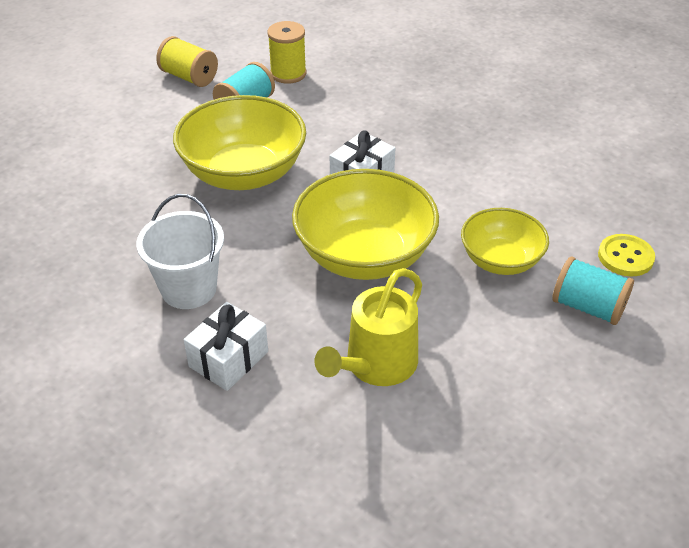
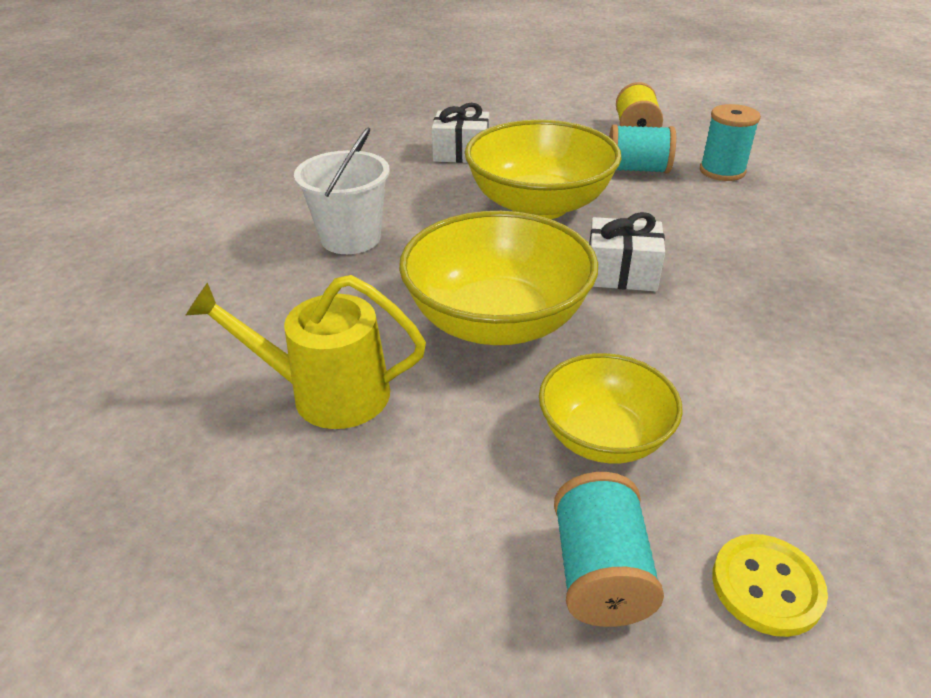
camera: 60 degrees right, 5 degrees down
white gift [184,302,268,391] -> white gift moved to [432,103,489,163]
yellow spool [267,21,306,84] -> turquoise spool [700,104,761,181]

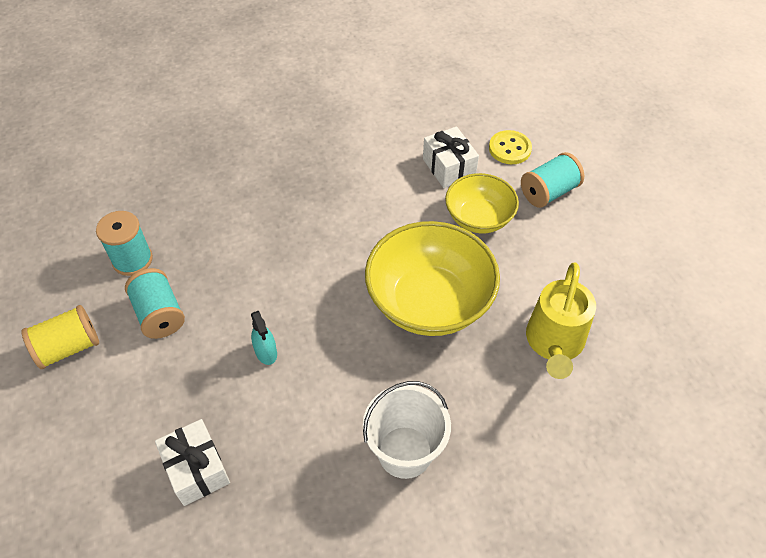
camera: 125 degrees left, 15 degrees up
yellow watering can [186,275,426,429] -> yellow watering can turned 45 degrees clockwise [526,262,596,379]
yellow bowl [465,120,621,219] -> turquoise spray bottle [251,311,277,365]
white gift [589,212,665,291] -> white gift moved to [423,127,479,188]

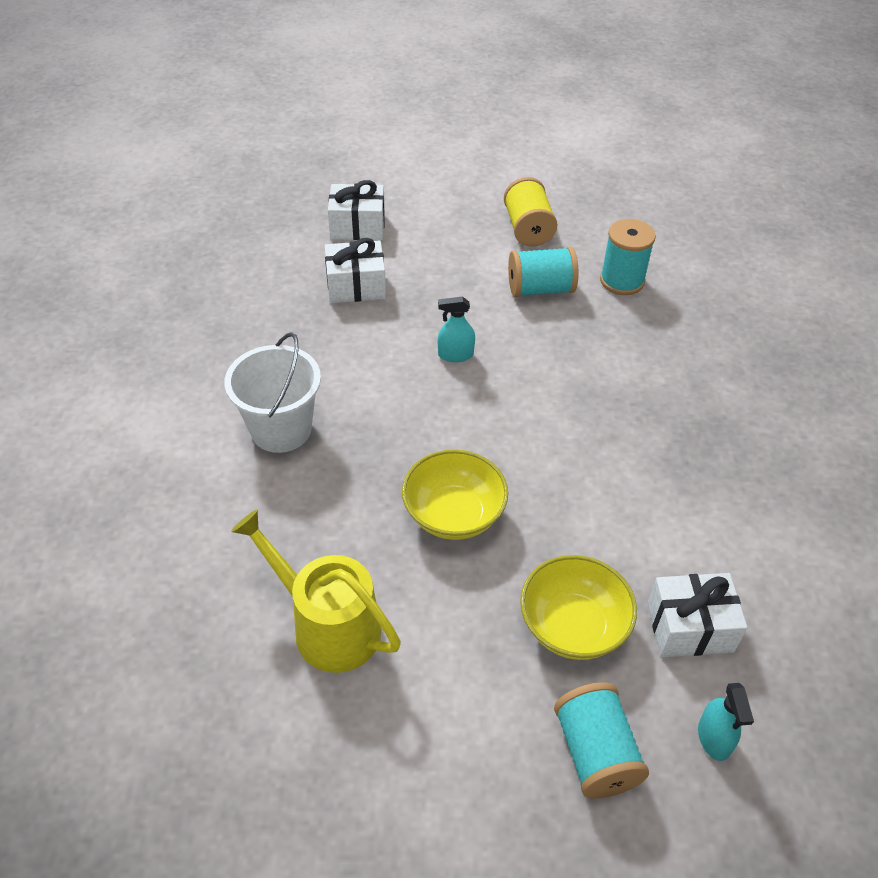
camera: 110 degrees right, 5 degrees down
yellow bowl [365,221,500,336] -> yellow bowl [402,450,508,540], size x0.60
yellow button [489,130,532,164] -> turquoise spray bottle [698,683,754,761]
none -> white gift [328,180,385,240]

